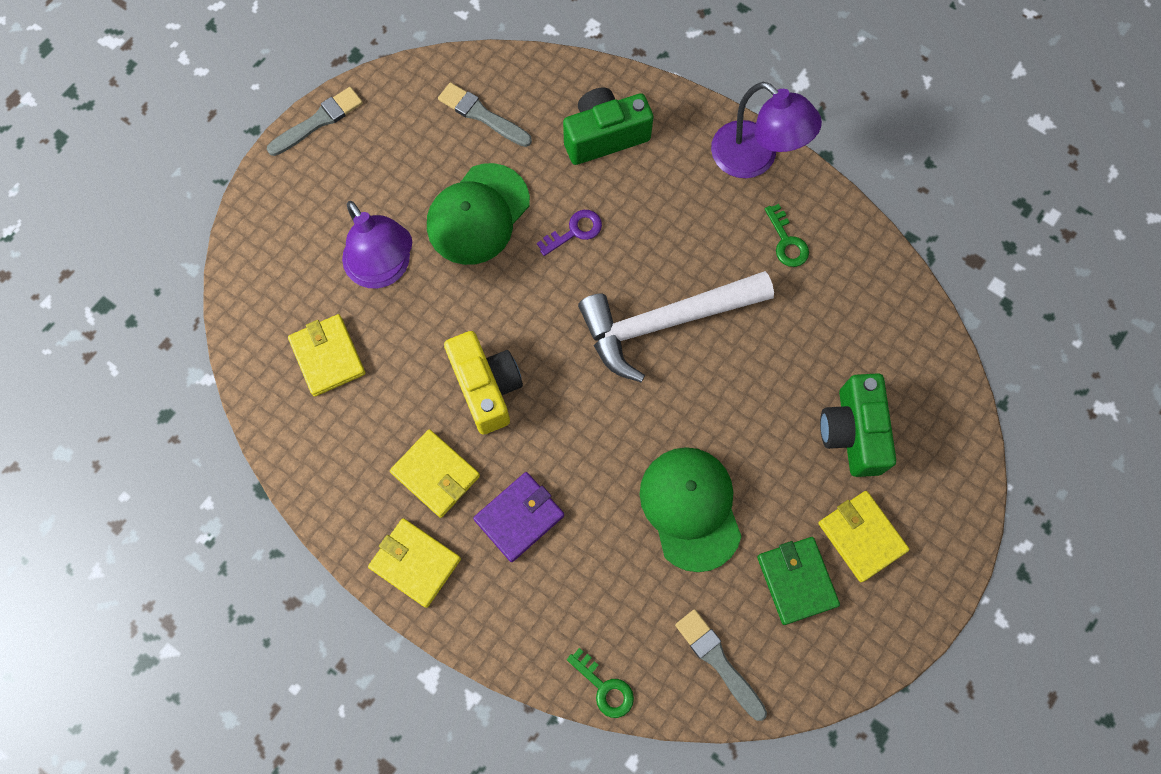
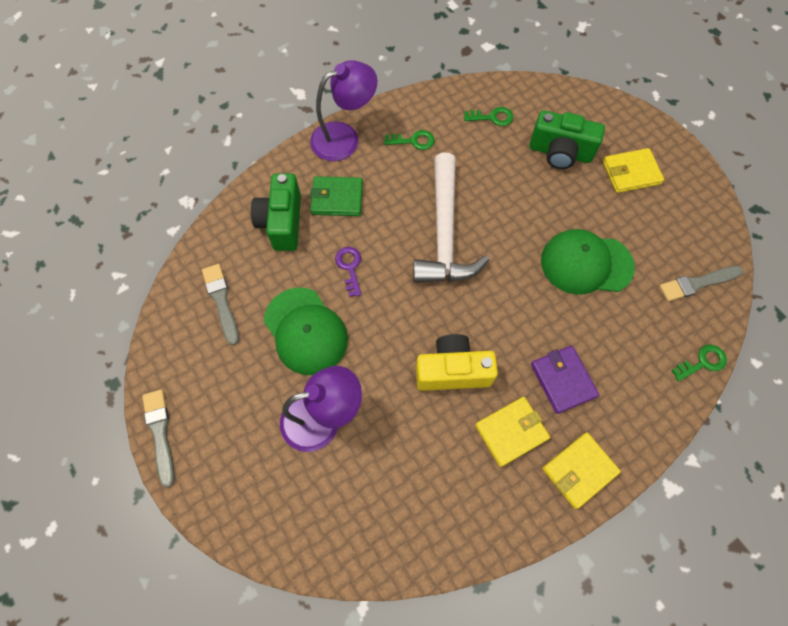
camera: 70 degrees left, 5 degrees down
yellow wallet [288,314,366,397] -> none
grey brush [438,82,532,147] -> grey brush turned 105 degrees clockwise [202,264,239,345]
green wallet [757,537,840,625] -> green wallet moved to [310,176,363,216]
none -> green key [464,107,513,126]

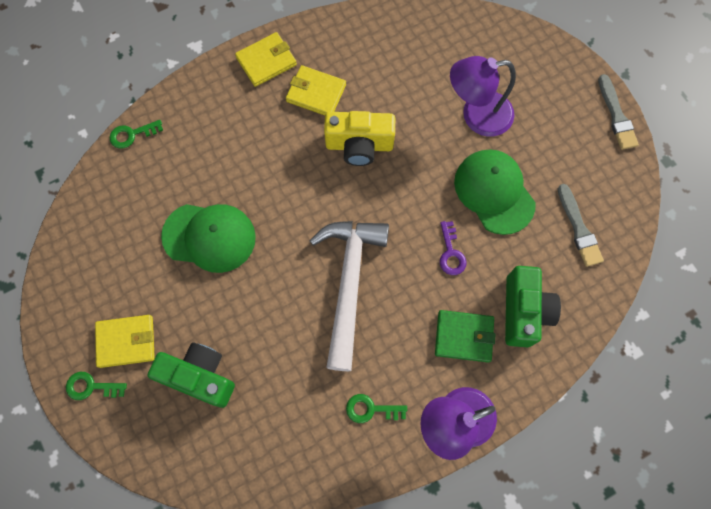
camera: 175 degrees left, 5 degrees up
green key [464,107,513,126] -> green key moved to [66,372,127,400]
yellow wallet [475,397,550,467] -> yellow wallet turned 45 degrees clockwise [286,65,346,115]
purple wallet [531,346,599,414] -> none
grey brush [659,266,743,302] -> none

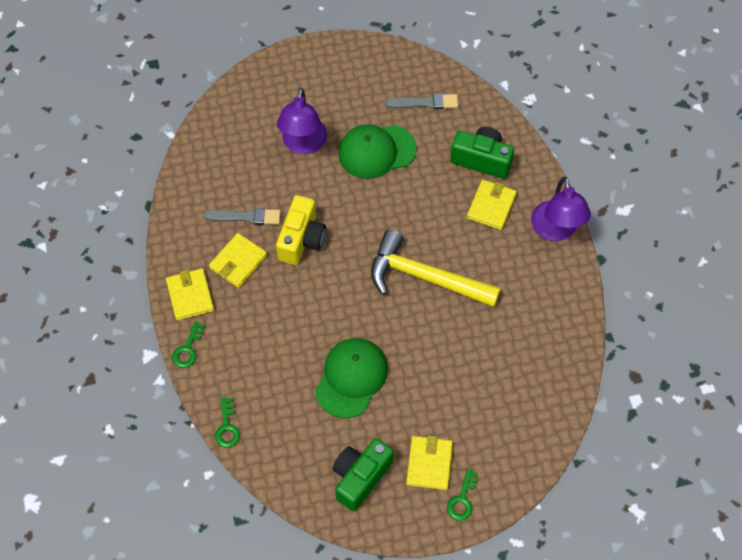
camera: 75 degrees left, 10 degrees down
green camera [147,343,235,408] -> green camera moved to [333,438,393,511]
white hammer [310,221,389,371] -> yellow hammer [371,230,501,307]
green key [346,394,407,423] -> green key moved to [172,321,205,368]
green wallet [435,310,496,363] -> yellow wallet [467,179,517,230]
purple key [440,221,467,275] -> none
grey brush [598,74,639,150] -> grey brush moved to [204,208,281,225]

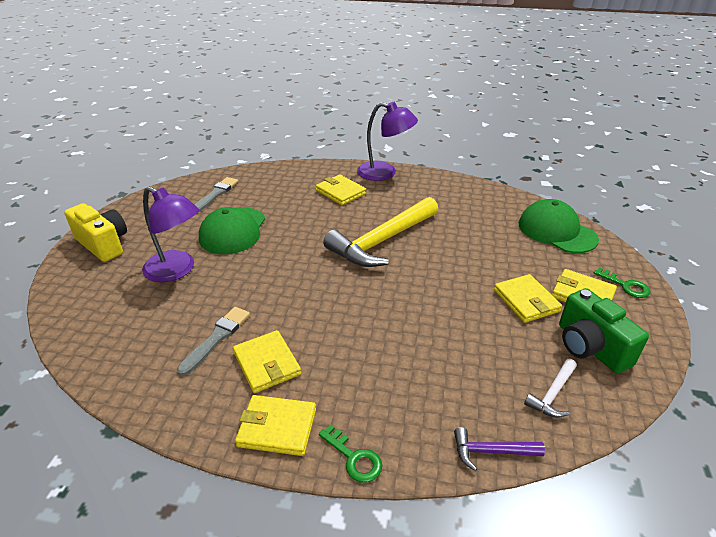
camera: 65 degrees left, 25 degrees down
green key [215,398,240,448] -> purple hammer [454,427,545,471]
yellow camera [276,195,326,265] -> yellow camera moved to [64,203,127,262]
green cap [315,338,388,418] -> green cap moved to [519,199,599,253]
green camera [450,127,514,179] -> none
none -> yellow wallet [494,274,562,323]
none -> white hammer [524,359,577,418]

